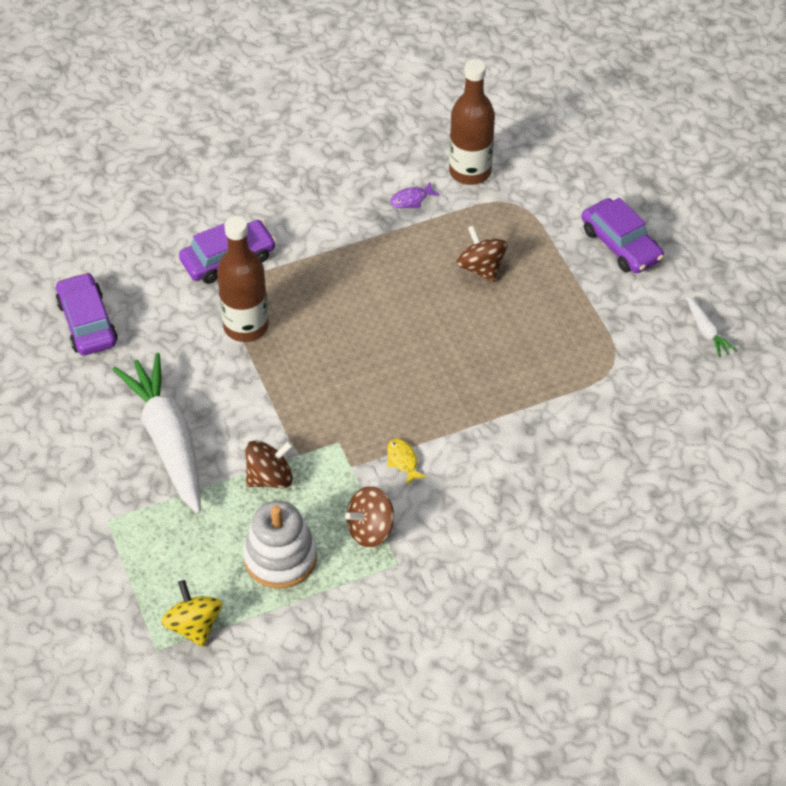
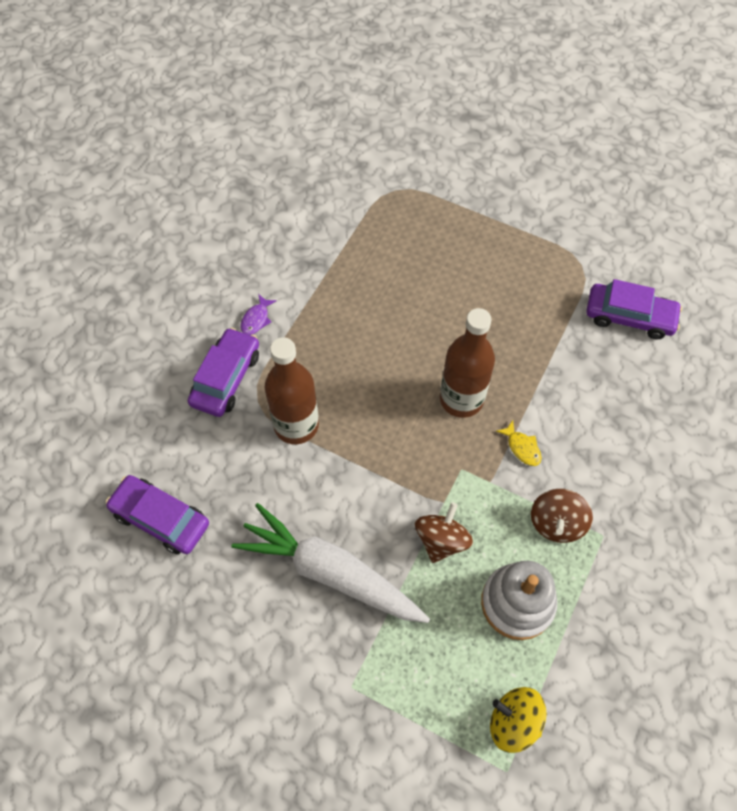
camera: 40 degrees left, 10 degrees up
yellow fish [387,438,427,485] -> yellow fish turned 150 degrees counterclockwise [496,420,542,466]
purple fish [390,181,440,208] -> purple fish moved to [240,295,277,335]
brown bottle [449,59,495,185] -> brown bottle moved to [440,308,495,418]
brown spinning top [456,225,507,282] -> none
purple car [582,198,664,274] -> purple car moved to [586,279,682,339]
white carrot [687,296,737,358] -> none

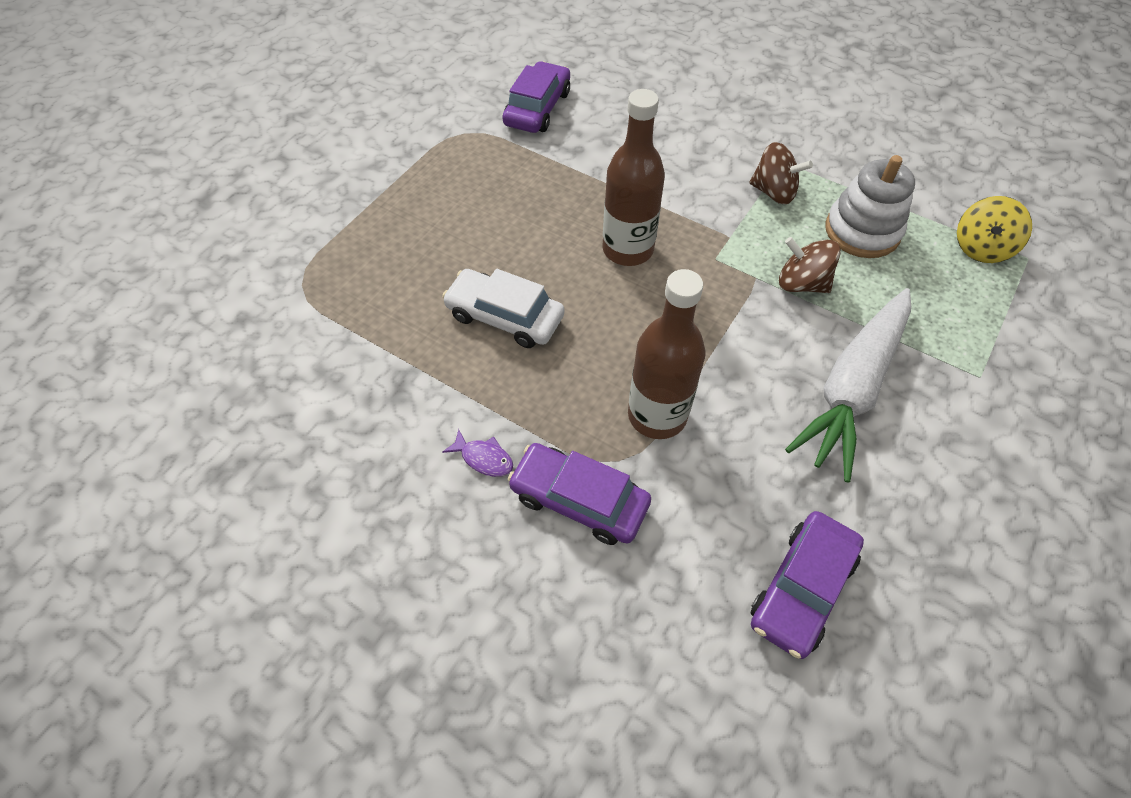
camera: 85 degrees left, 5 degrees down
yellow fish [496,420,542,466] -> none
none -> white car [442,269,564,348]

